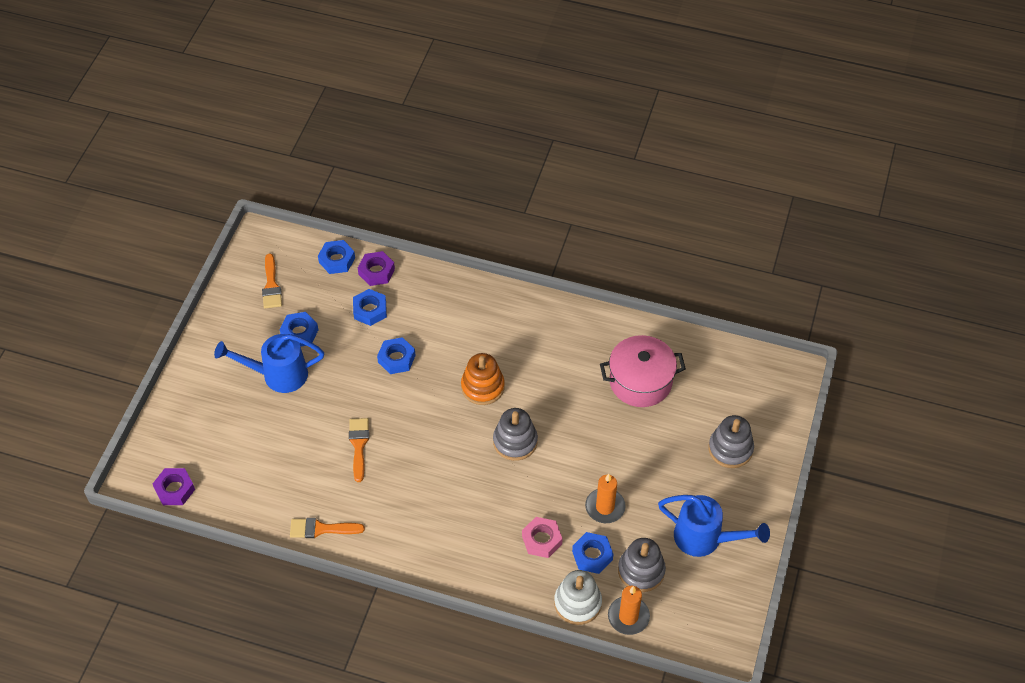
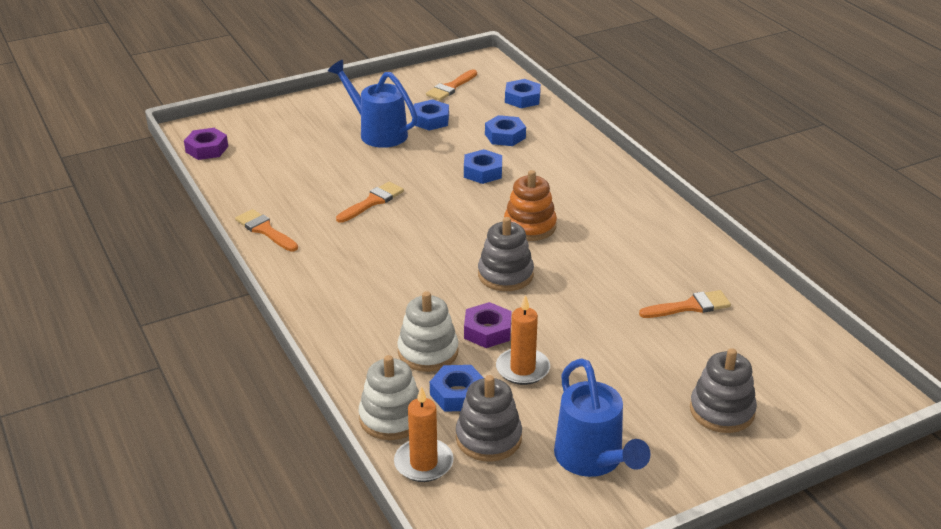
camera: 45 degrees right, 20 degrees down
purple nut [358,251,395,286] -> purple nut moved to [464,302,511,348]
pink nut [522,517,563,558] -> white stacking toy [397,291,459,372]
pink pot [600,335,686,407] -> orange brush [639,290,731,318]

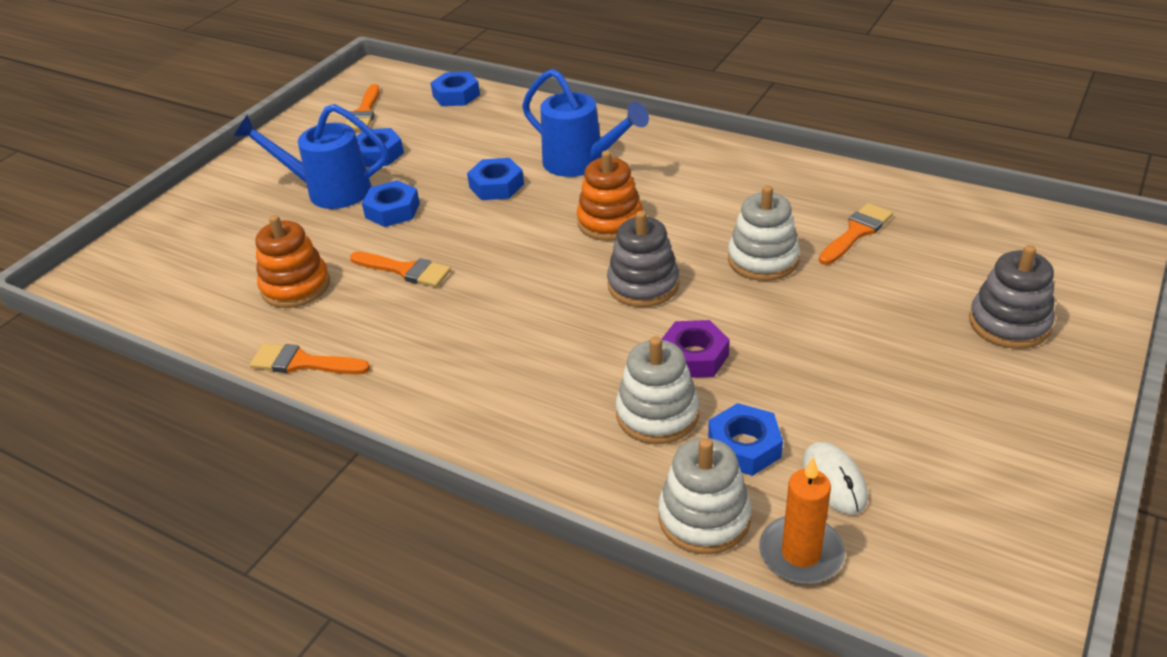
camera: 30 degrees left, 5 degrees up
purple nut [184,128,228,160] -> none
orange brush [336,182,404,223] -> orange brush turned 105 degrees clockwise [350,251,451,287]
grey stacking toy [456,375,522,462] -> white mouse [802,442,868,515]
blue nut [485,115,526,146] -> blue nut moved to [362,180,420,227]
orange candle [496,295,550,385] -> none
blue watering can [554,358,651,477] -> blue watering can moved to [522,69,649,177]
none -> orange stacking toy [255,215,330,308]
none -> white stacking toy [728,186,800,281]

